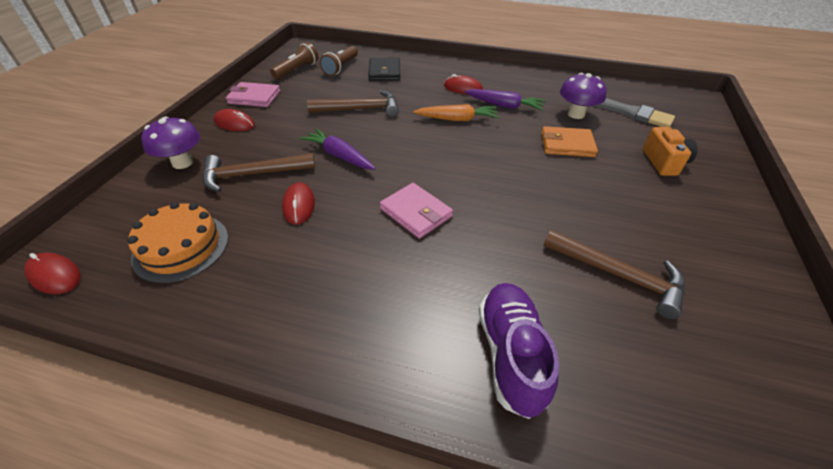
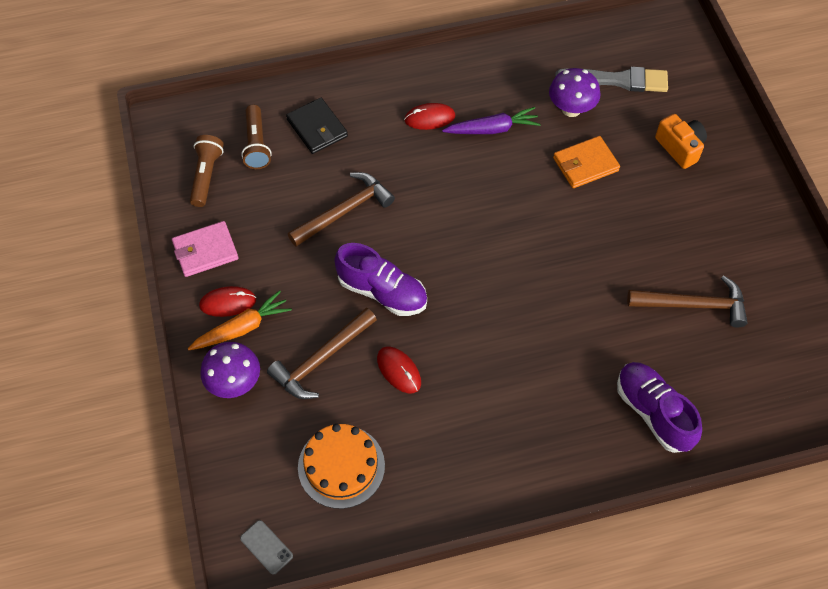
camera: 30 degrees left, 15 degrees up
red mouse [24,252,81,294] -> grey phone [240,520,293,575]
purple carrot [300,128,376,170] -> purple shoe [334,243,427,316]
pink wallet [380,183,453,238] -> none
orange carrot [413,104,499,121] -> orange carrot moved to [188,290,292,350]

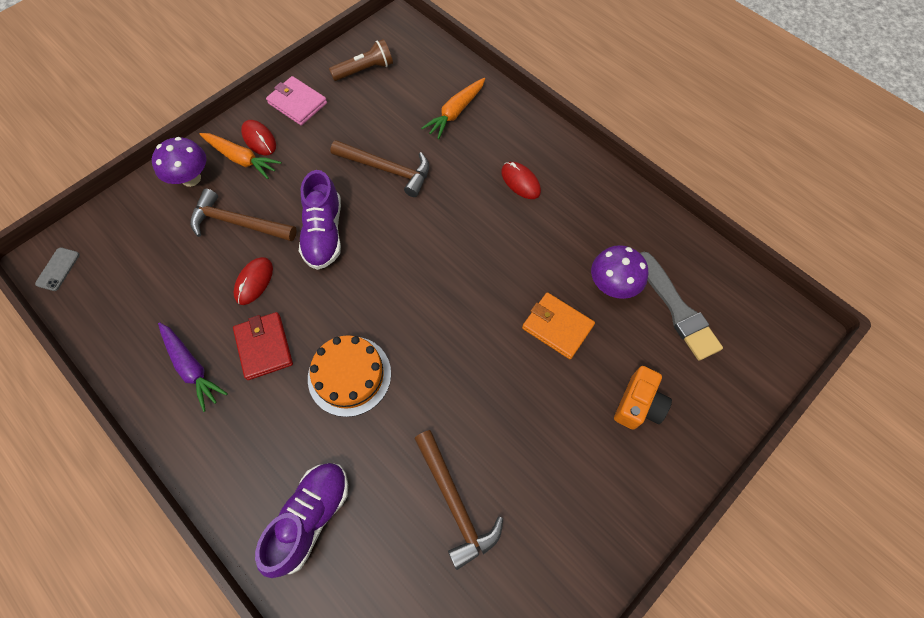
camera: 60 degrees right, 5 degrees up
brown flashlight [241,105,272,169] -> none
black wallet [286,98,348,154] -> orange carrot [421,78,485,139]
orange cake [298,424,385,509] -> orange cake moved to [308,335,391,417]
purple carrot [442,107,541,134] -> purple carrot moved to [158,322,228,412]
none -> red wallet [233,312,293,380]

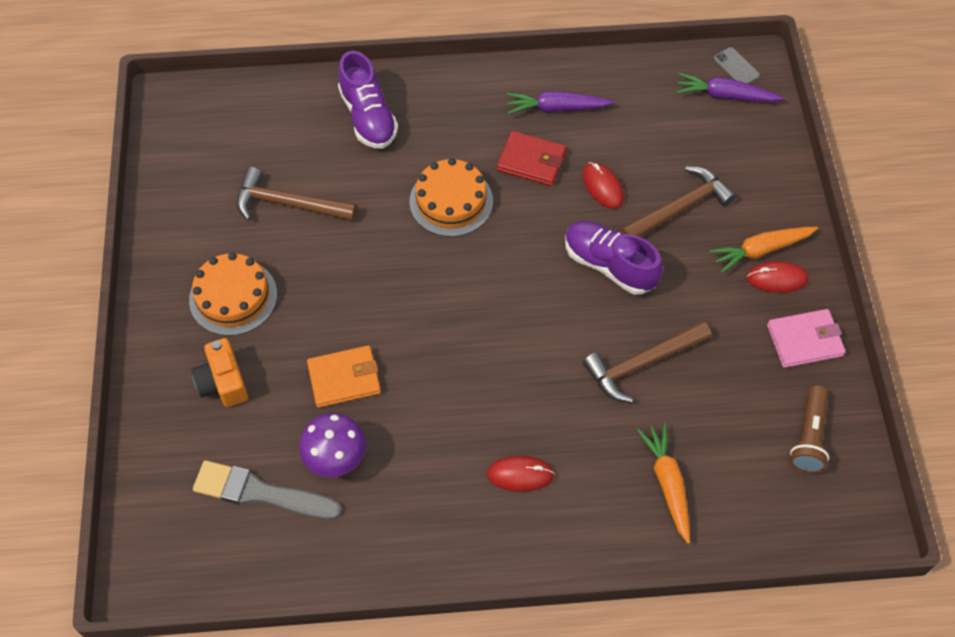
camera: 130 degrees right, 5 degrees down
purple mushroom [152,137,206,187] -> none
none -> orange cake [189,252,277,336]
none -> purple carrot [676,73,784,102]

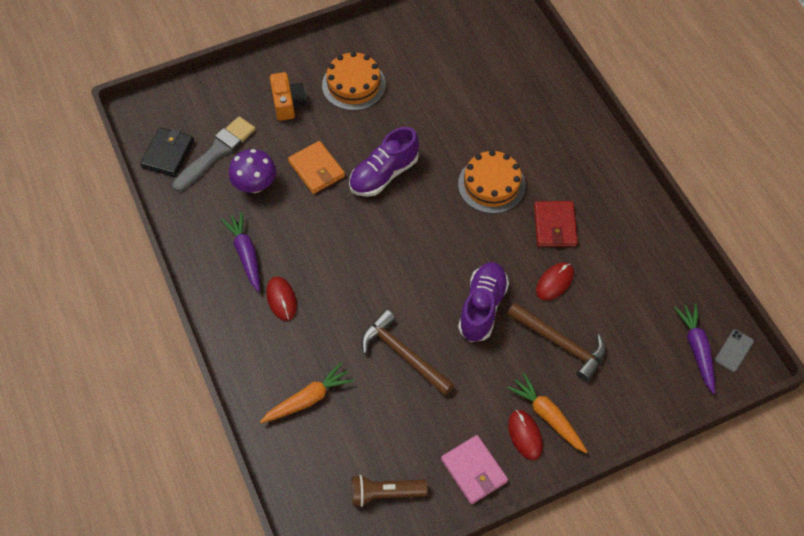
camera: 70 degrees right, 0 degrees up
orange camera [191,338,248,407] -> orange camera turned 120 degrees clockwise [270,72,306,121]
grey brush [193,460,342,519] -> grey brush turned 45 degrees clockwise [172,116,255,192]
brown hammer [237,167,357,221] -> none
purple shoe [338,51,398,149] -> purple shoe moved to [349,127,419,197]
purple carrot [507,91,614,114] -> purple carrot moved to [221,212,260,292]
none -> black wallet [140,128,194,177]

